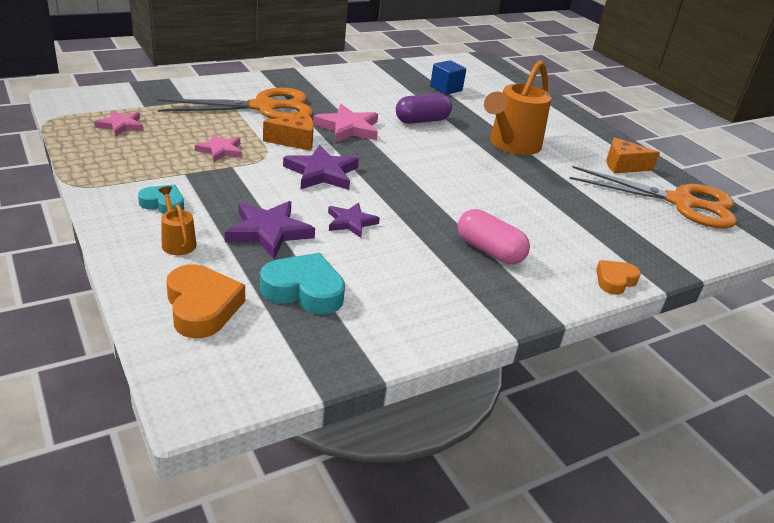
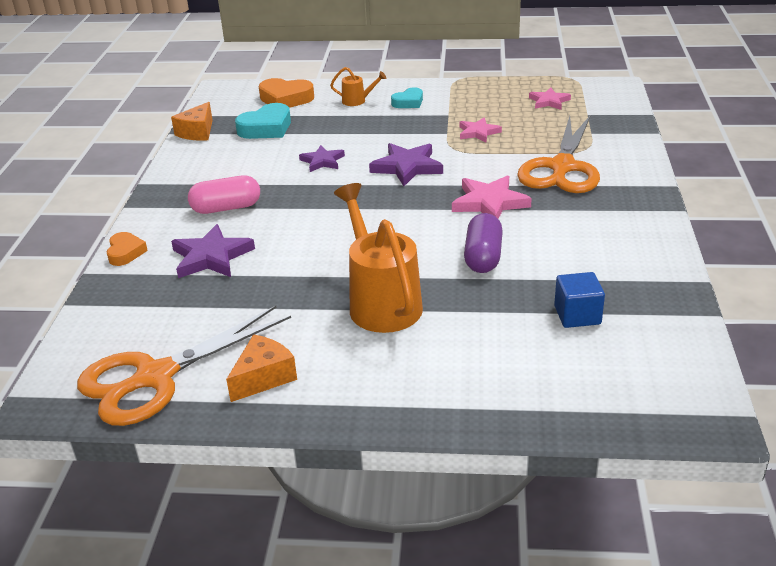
camera: 130 degrees right, 0 degrees up
purple star [225,201,315,259] -> purple star moved to [171,224,255,278]
orange cheese [263,113,314,151] -> orange cheese moved to [171,102,213,141]

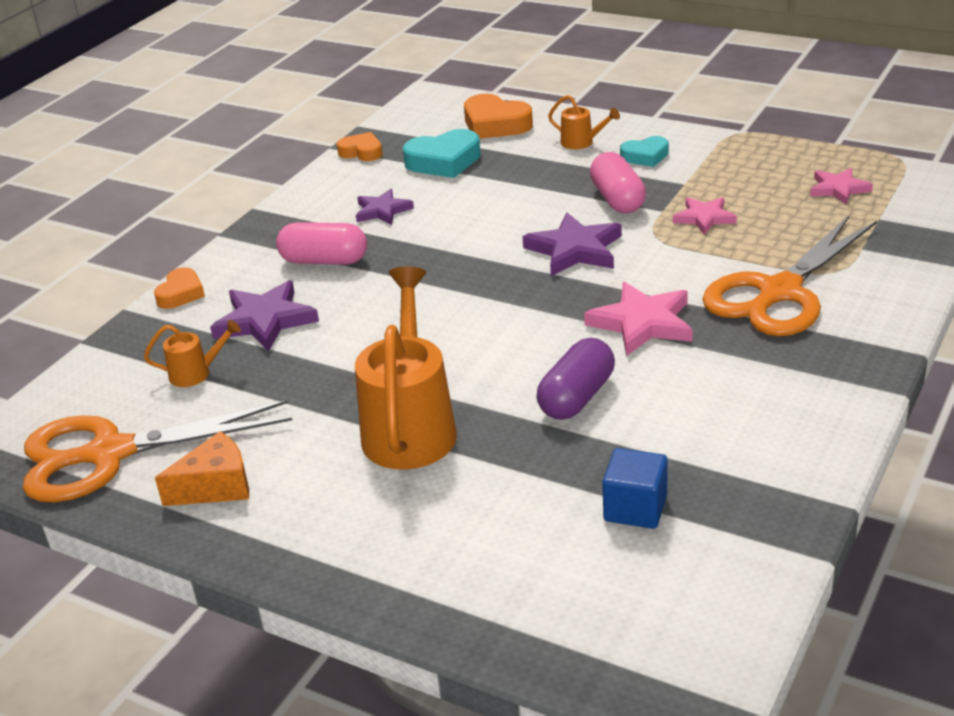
camera: 25 degrees right, 0 degrees up
orange cheese [171,102,213,141] -> orange heart [337,132,383,161]
purple star [299,145,345,172] -> purple star moved to [356,189,414,225]
none -> orange watering can [144,320,241,387]
none -> pink capsule [590,152,646,213]

